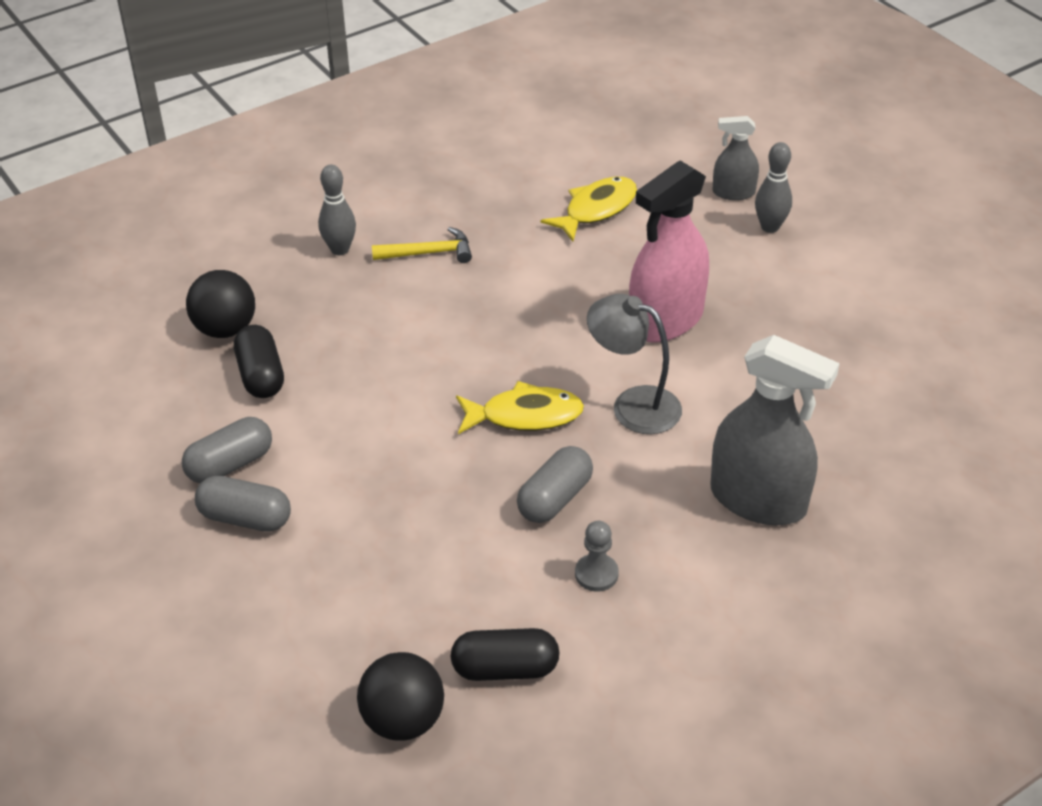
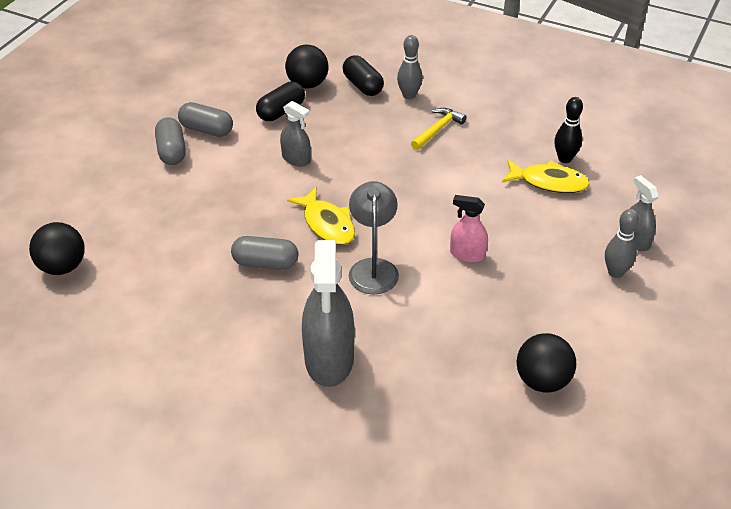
camera: 60 degrees right, 0 degrees up
yellow hammer [372,227,472,263] -> yellow hammer turned 105 degrees counterclockwise [411,108,467,150]
black capsule [451,628,560,681] -> black capsule moved to [342,55,384,96]
grey pawn [575,521,619,592] -> none
pink spray bottle [629,160,709,343] -> pink spray bottle [450,195,488,262], size x0.53
none -> grey spray bottle [280,101,311,166]
none -> black ball [516,333,576,393]
none -> black bowling pin [554,97,583,163]

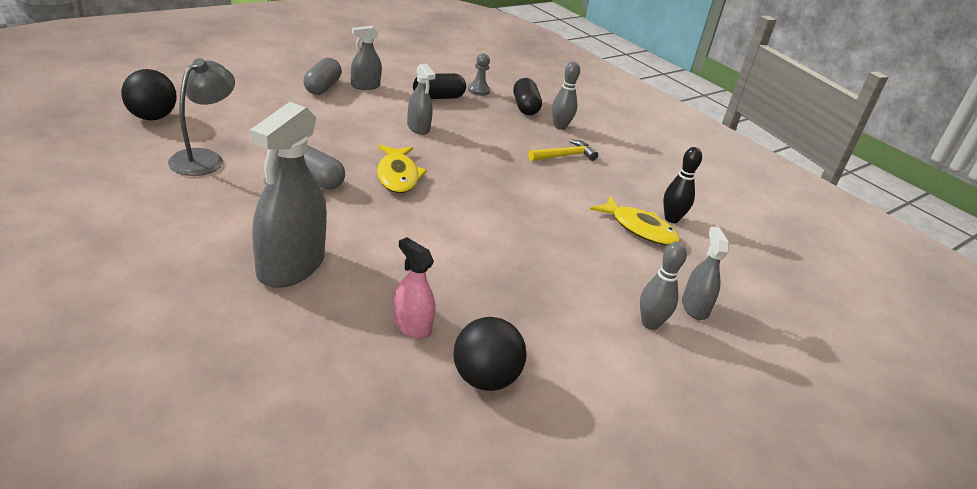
camera: 20 degrees right, 10 degrees down
grey capsule [178,102,233,137] -> grey spray bottle [351,26,382,90]
black ball [285,45,329,89] -> grey pawn [468,53,490,96]
grey lamp [349,181,399,295] -> grey lamp moved to [168,58,235,176]
pink spray bottle [450,195,488,262] -> pink spray bottle moved to [393,237,435,339]

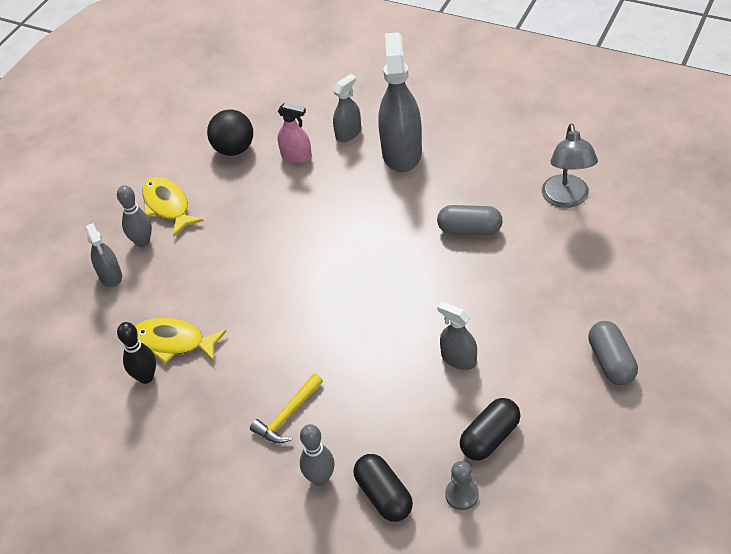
camera: 165 degrees right, 15 degrees up
black ball [121,69,177,120] -> none
grey spray bottle [351,26,382,90] -> grey spray bottle moved to [333,74,361,142]
yellow fish [377,145,427,193] -> yellow fish moved to [142,177,204,237]

